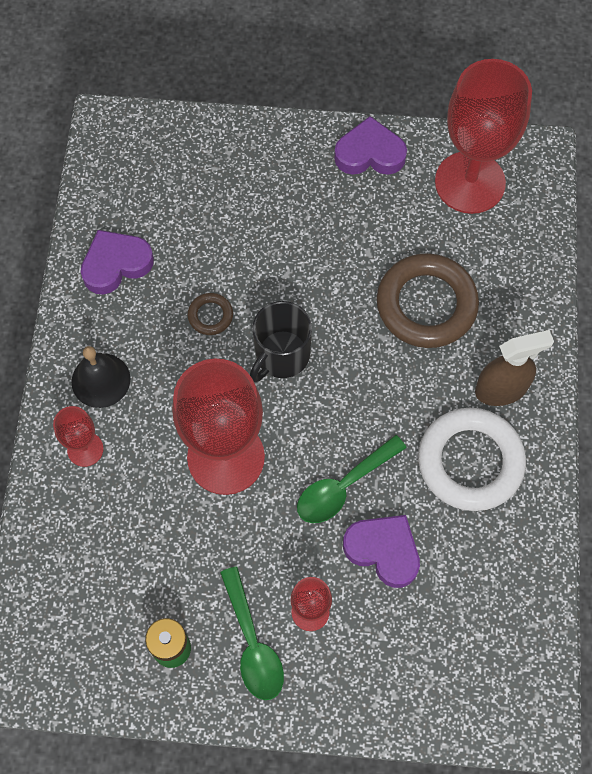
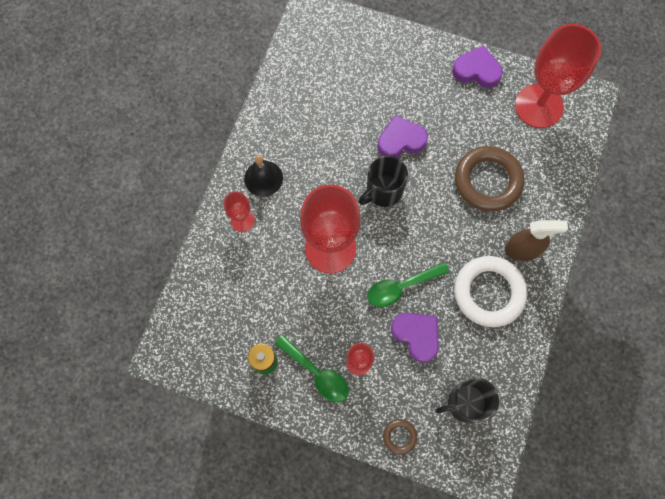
camera: 15 degrees right, 5 degrees up
purple heart [81,230,154,295] -> purple heart moved to [377,115,428,157]
brown ring [188,293,233,335] -> brown ring moved to [383,419,417,455]
green spoon [220,567,284,700] -> green spoon turned 45 degrees counterclockwise [274,334,349,402]
none -> black mug [435,377,499,423]

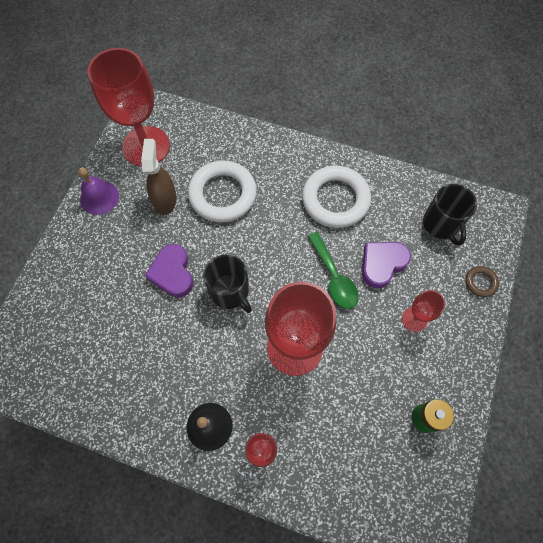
camera: 90 degrees left, 5 degrees down
green spoon [274,334,349,402] -> none
purple heart [452,45,503,88] -> purple bell [78,168,119,215]
brown ring [455,146,524,212] -> white ring [188,161,257,222]
brown spray bottle [504,220,568,261] -> brown spray bottle moved to [141,139,177,215]

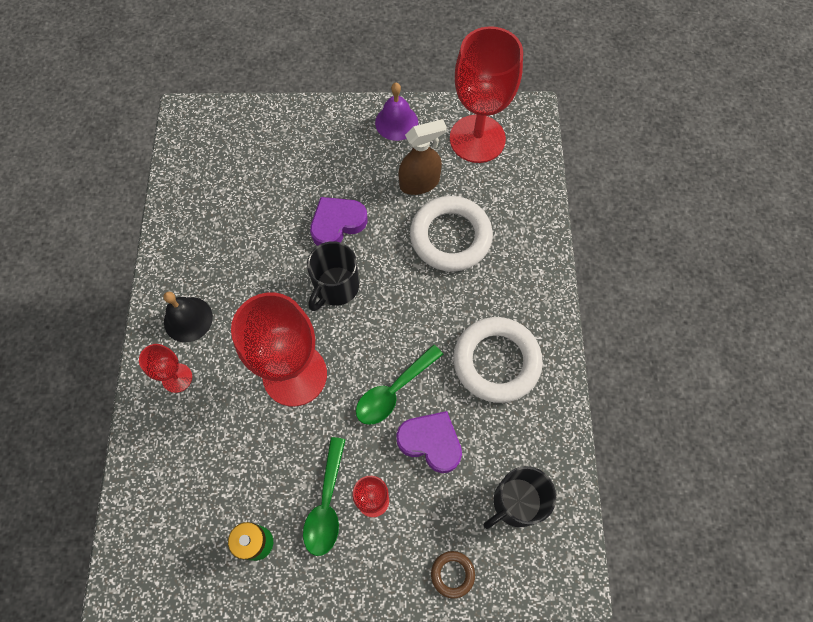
camera: 70 degrees right, 0 degrees up
none -> green spoon [303,437,345,556]

